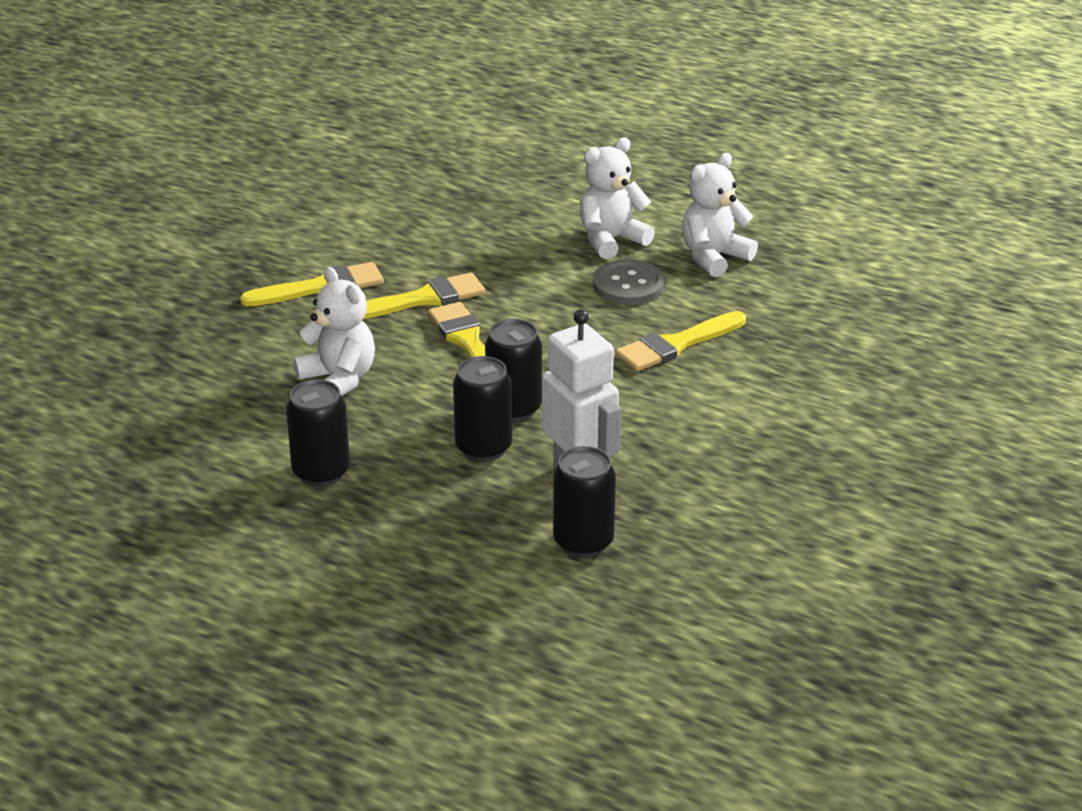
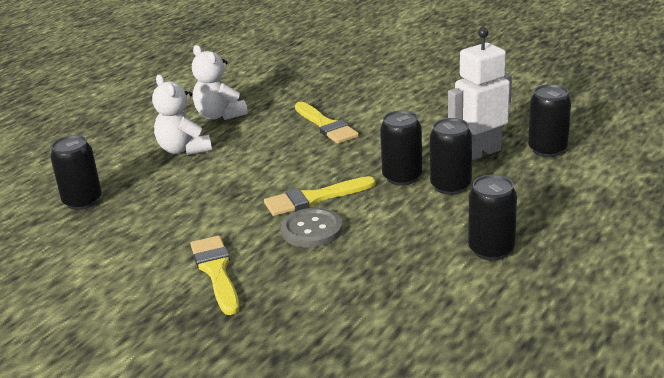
camera: 85 degrees left, 5 degrees down
white teddy bear [293,267,375,396] -> none
yellow brush [363,272,485,319] -> none
grey button [593,260,665,305] -> grey button moved to [281,208,343,247]
none -> black can [50,135,102,210]

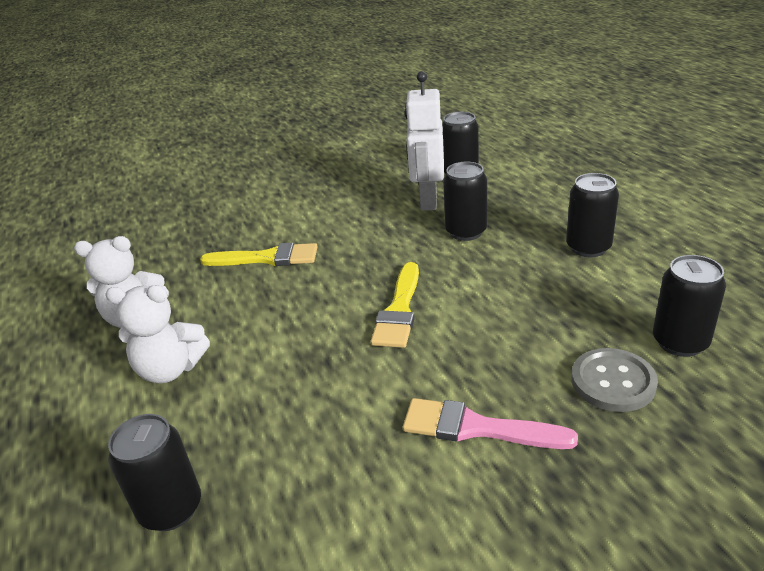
camera: 55 degrees left, 5 degrees up
yellow brush [191,236,239,315] -> pink brush [403,398,578,449]
grey button [281,208,343,247] -> grey button moved to [571,348,658,412]
black can [380,110,422,186] -> black can moved to [653,255,726,357]

